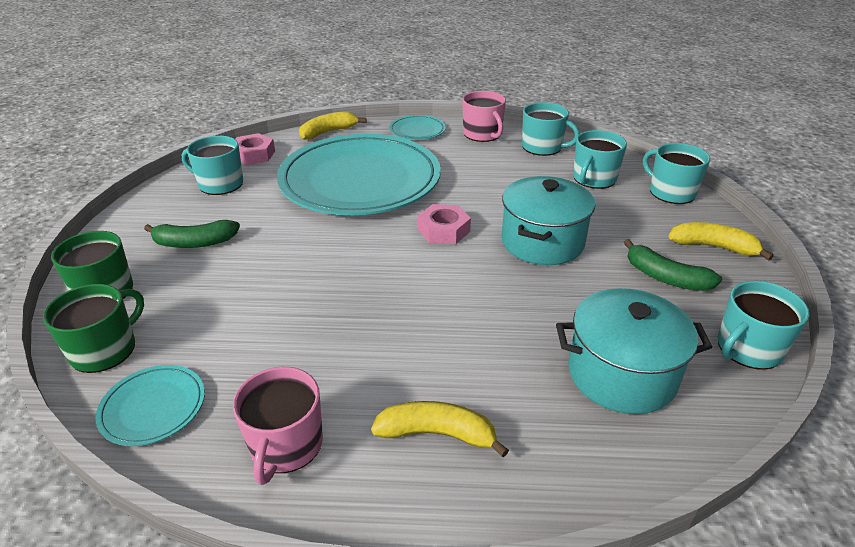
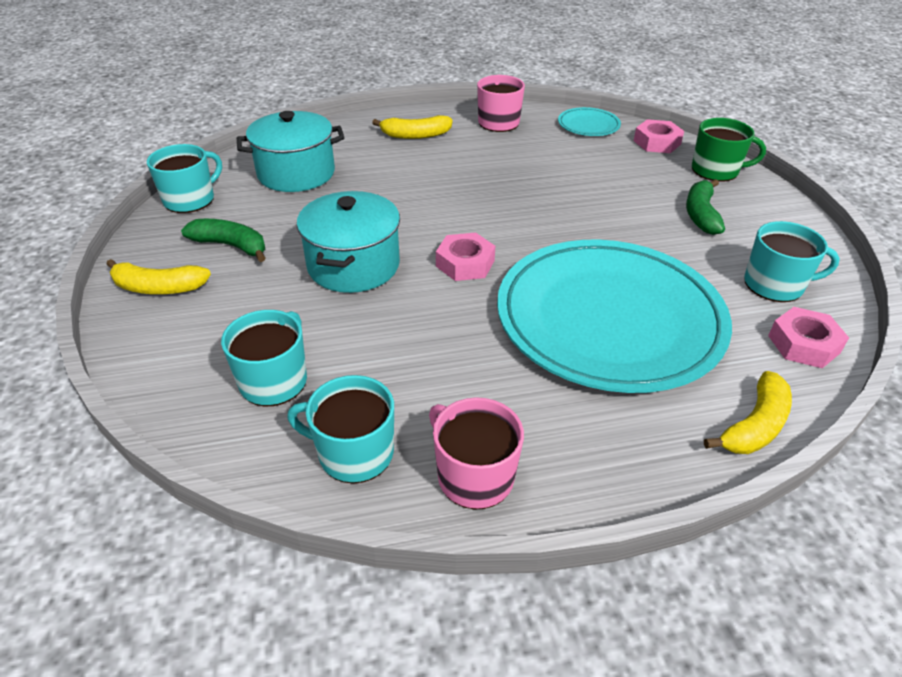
camera: 165 degrees right, 5 degrees up
green mug [43,284,144,373] -> pink nut [634,119,684,153]
green banana [144,220,240,248] -> green banana turned 60 degrees counterclockwise [686,179,725,235]
turquoise plate [389,115,446,140] -> none
turquoise mug [643,143,710,204] -> none

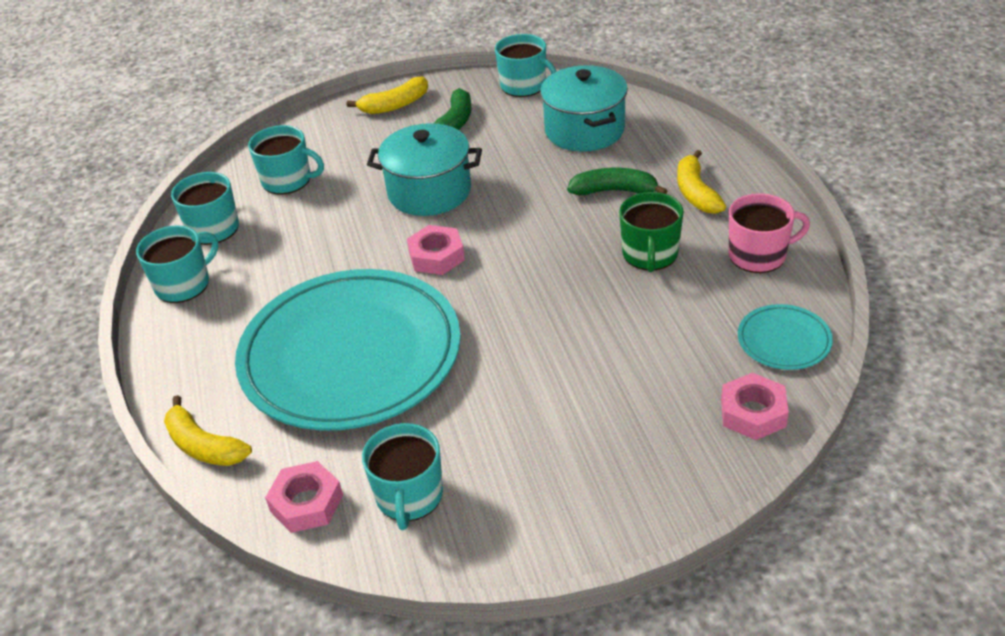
camera: 90 degrees right, 0 degrees up
yellow banana [106,259,211,294] -> yellow banana turned 120 degrees counterclockwise [347,77,428,114]
pink mug [429,397,524,510] -> turquoise mug [136,225,218,303]
green banana [686,179,725,235] -> green banana moved to [567,167,668,195]
green mug [692,118,766,182] -> green mug moved to [619,192,684,272]

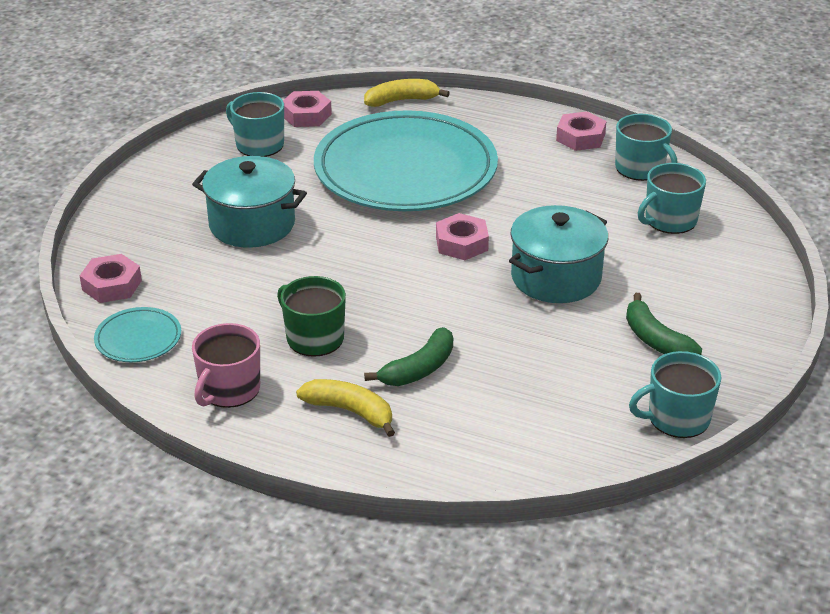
camera: 125 degrees right, 5 degrees down
turquoise mug [136,225,218,303] -> pink nut [556,111,606,151]
yellow banana [347,77,428,114] -> none
turquoise pot [540,65,628,152] -> turquoise pot moved to [192,156,307,248]

